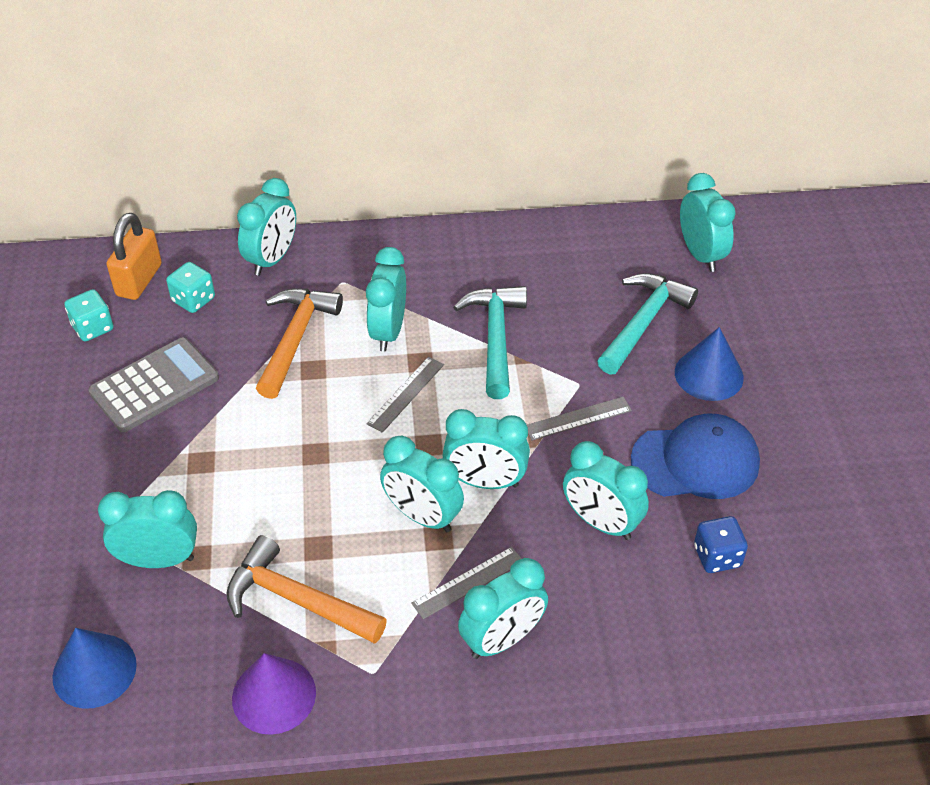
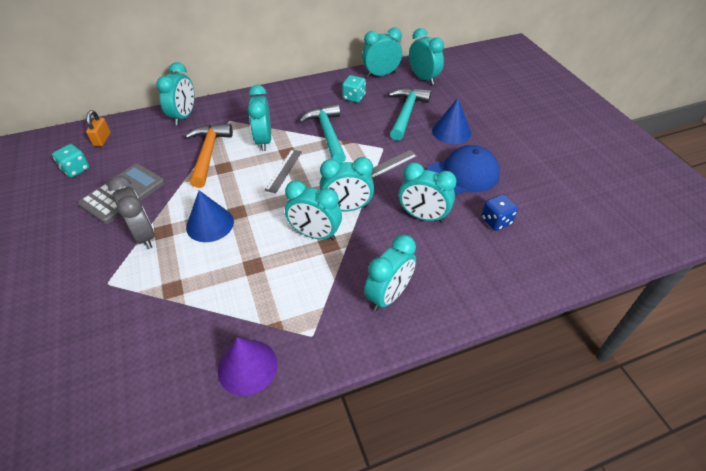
camera: 15 degrees left, 0 degrees up
blue cone [52,628,137,709] -> blue cone moved to [186,190,234,242]
turquoise clock [98,490,197,568] -> turquoise clock moved to [362,28,402,77]
orange padlock [107,213,162,300] -> orange padlock [86,110,111,146], size x0.65
turquoise dice [166,262,215,313] -> turquoise dice moved to [342,75,366,103]
orange hammer [226,535,387,644] -> none
grey ruler [411,547,522,619] -> none
none -> grey clock [108,176,155,249]

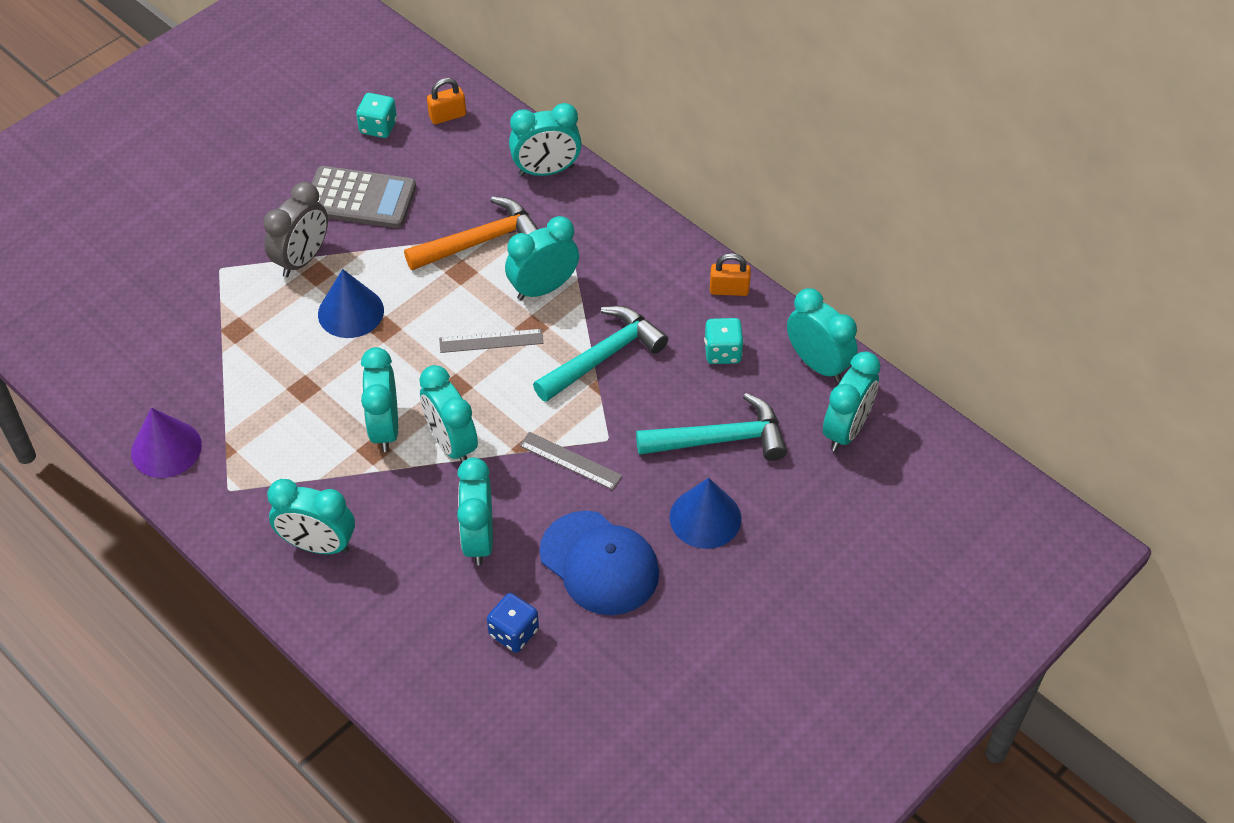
camera: 65 degrees right, 5 degrees up
none -> orange padlock [710,253,751,296]

